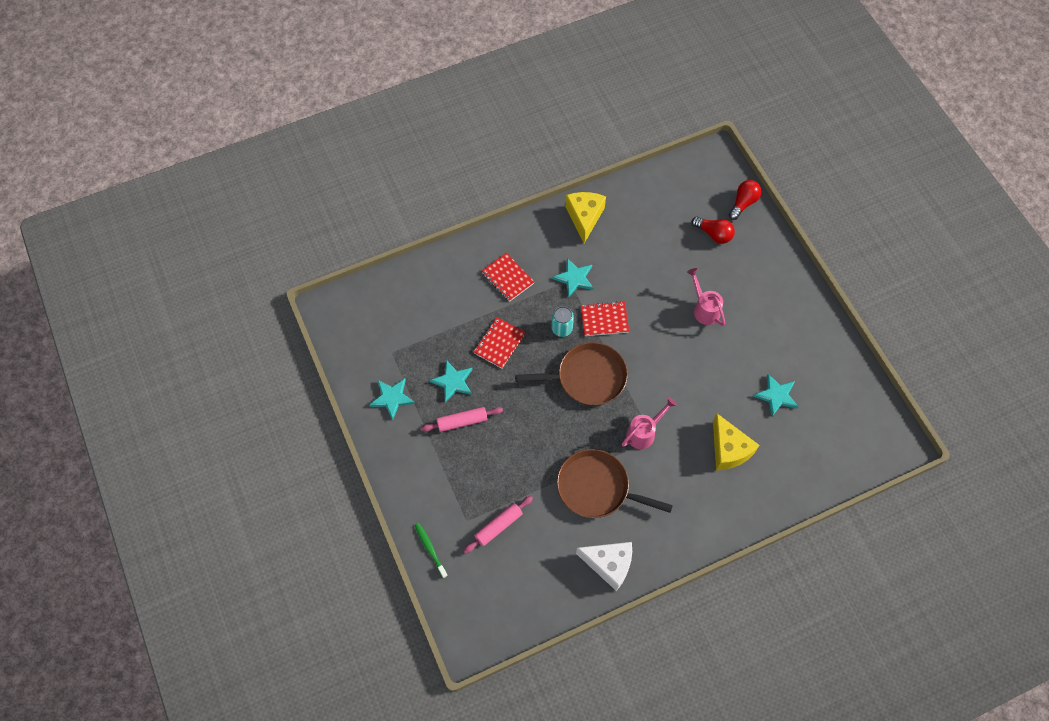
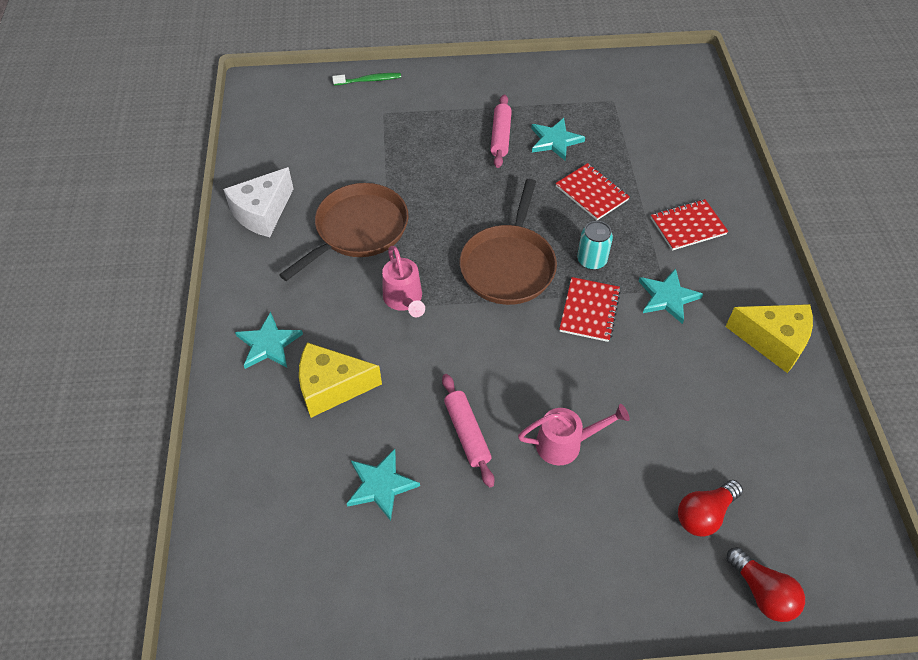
camera: 110 degrees right, 10 degrees down
turquoise star [369,378,415,420] -> turquoise star moved to [235,312,303,369]
pink rolling pin [464,496,533,554] -> pink rolling pin moved to [442,374,494,488]

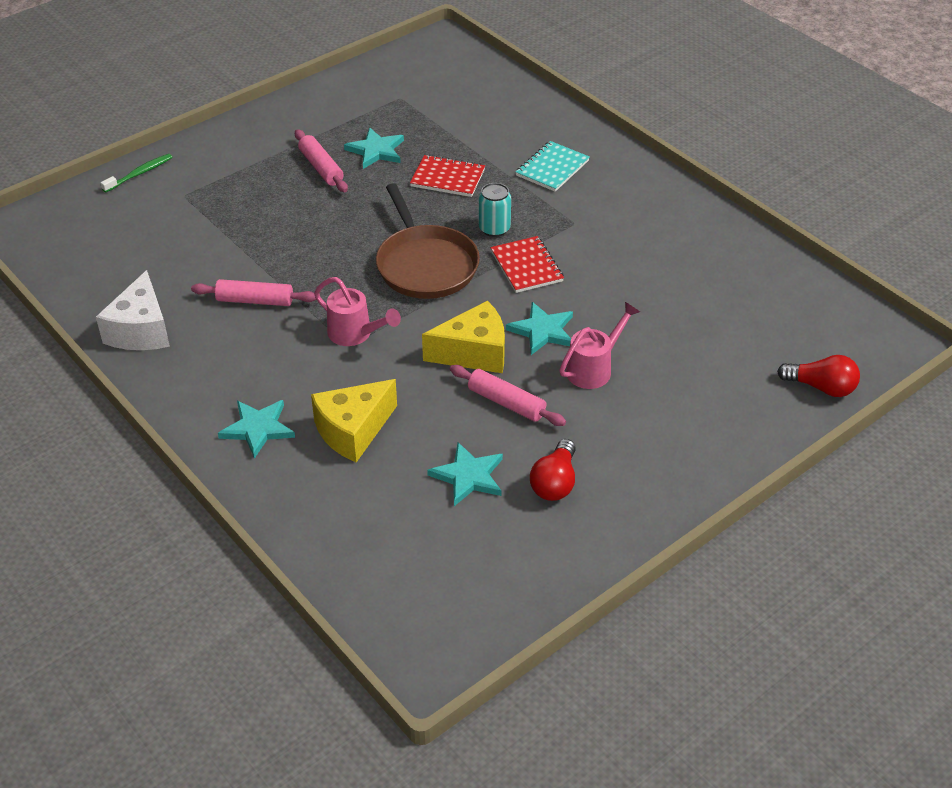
camera: 35 degrees left, 10 degrees down
brown pan [279,183,409,281] -> pink rolling pin [191,279,316,306]
turquoise star [638,269,703,324] -> turquoise star moved to [506,302,573,355]
red notebook [651,199,729,251] -> turquoise notebook [516,141,590,192]
red light bulb [678,480,743,537] -> red light bulb moved to [530,439,576,501]
yellow cheese [725,304,813,373] -> yellow cheese moved to [422,301,505,373]

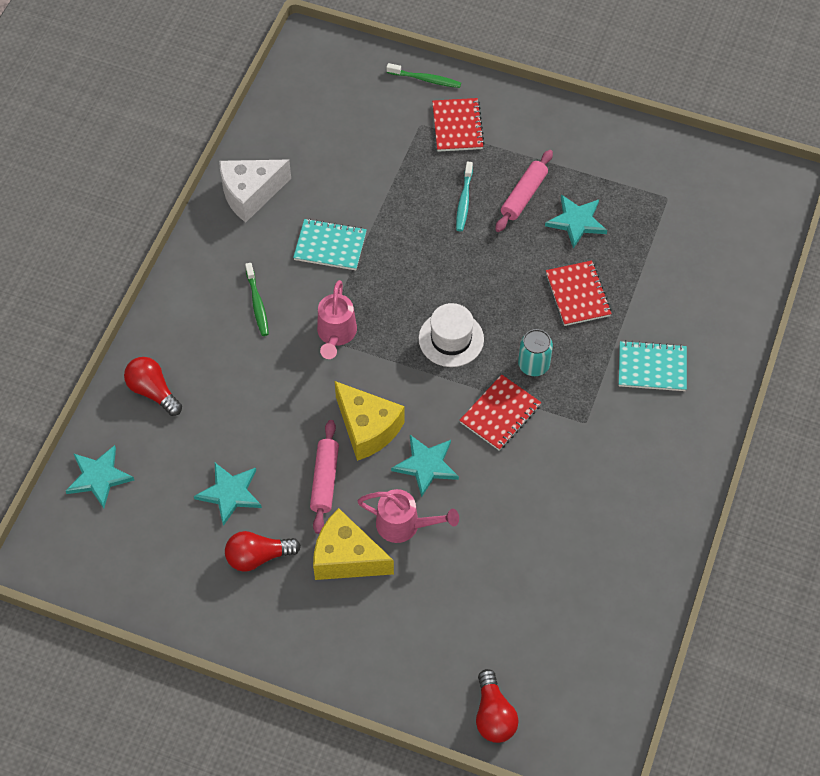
camera: 60 degrees right, 15 degrees up
pink rolling pin [191,279,316,306] -> turquoise notebook [293,219,367,270]
turquoise star [218,400,295,459] -> turquoise star moved to [66,445,134,508]
yellow cheese [311,379,397,462] -> yellow cheese moved to [313,508,394,580]
brown pan [376,183,480,299] -> white hat [419,303,484,367]
none -> red light bulb [124,357,182,416]
none -> green toothbrush [245,263,269,336]
none -> red notebook [432,98,485,152]
none -> turquoise toothbrush [456,161,473,231]

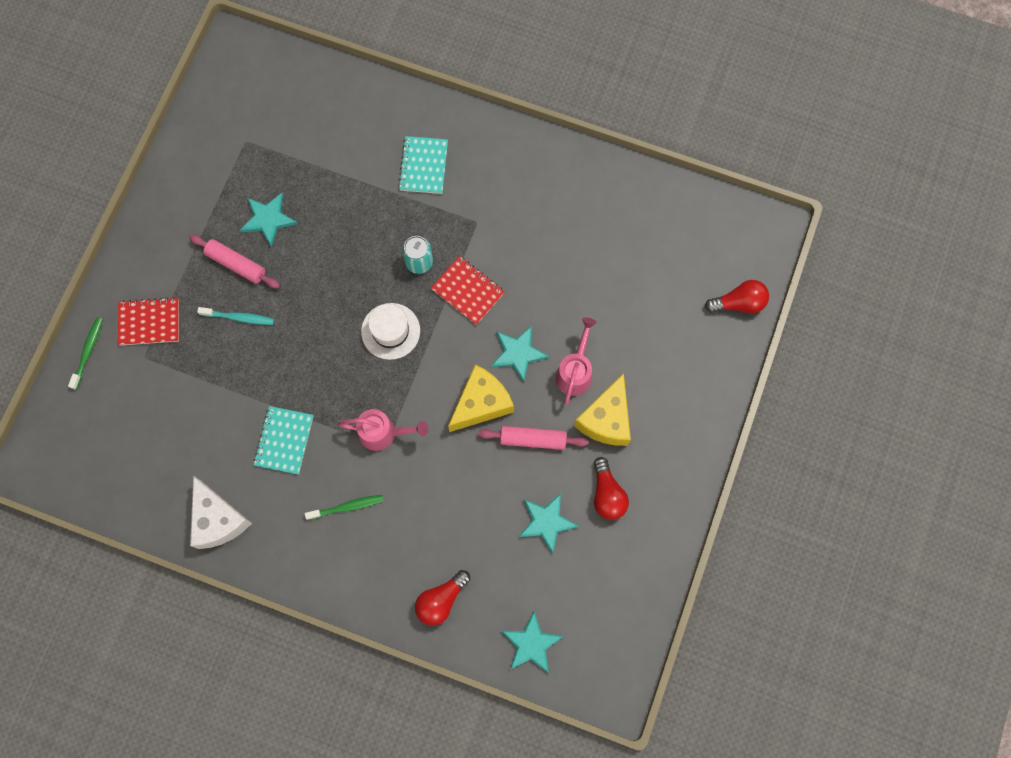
camera: 90 degrees left, 15 degrees up
red notebook [546,261,612,326] -> none

